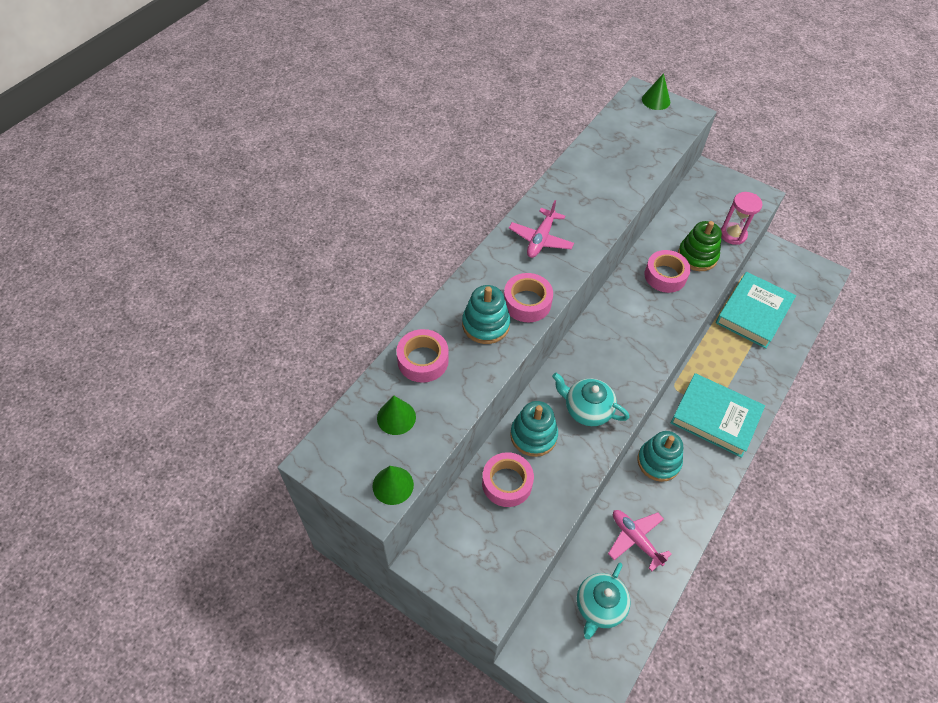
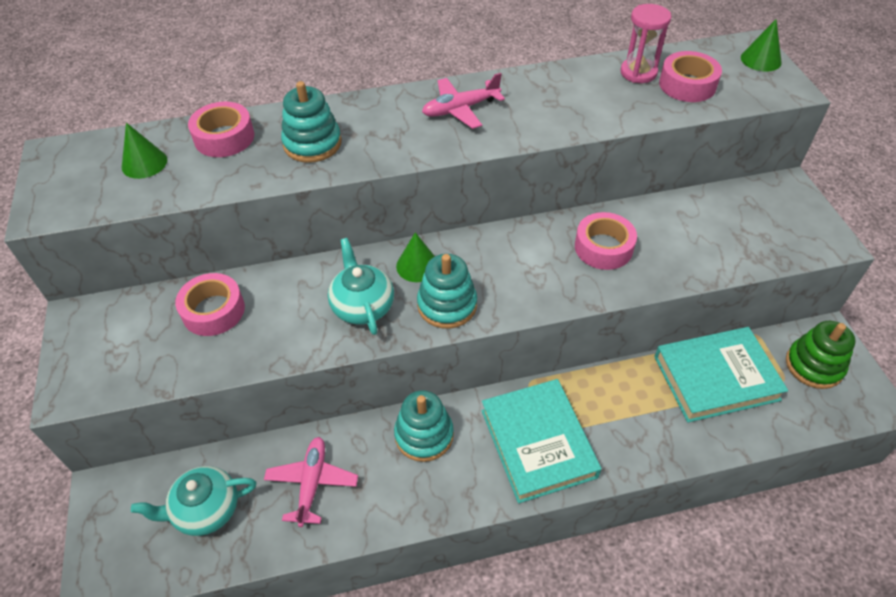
camera: 45 degrees right, 5 degrees down
green cone [372,466,414,505] -> green cone moved to [396,232,435,282]
pink tape [504,273,553,322] -> pink tape moved to [659,51,722,102]
turquoise stacking toy [510,401,558,457] -> turquoise stacking toy moved to [417,254,477,329]
green stacking toy [678,221,722,271] -> green stacking toy moved to [786,321,855,389]
pink hourglass [721,192,763,245] -> pink hourglass moved to [620,4,672,83]

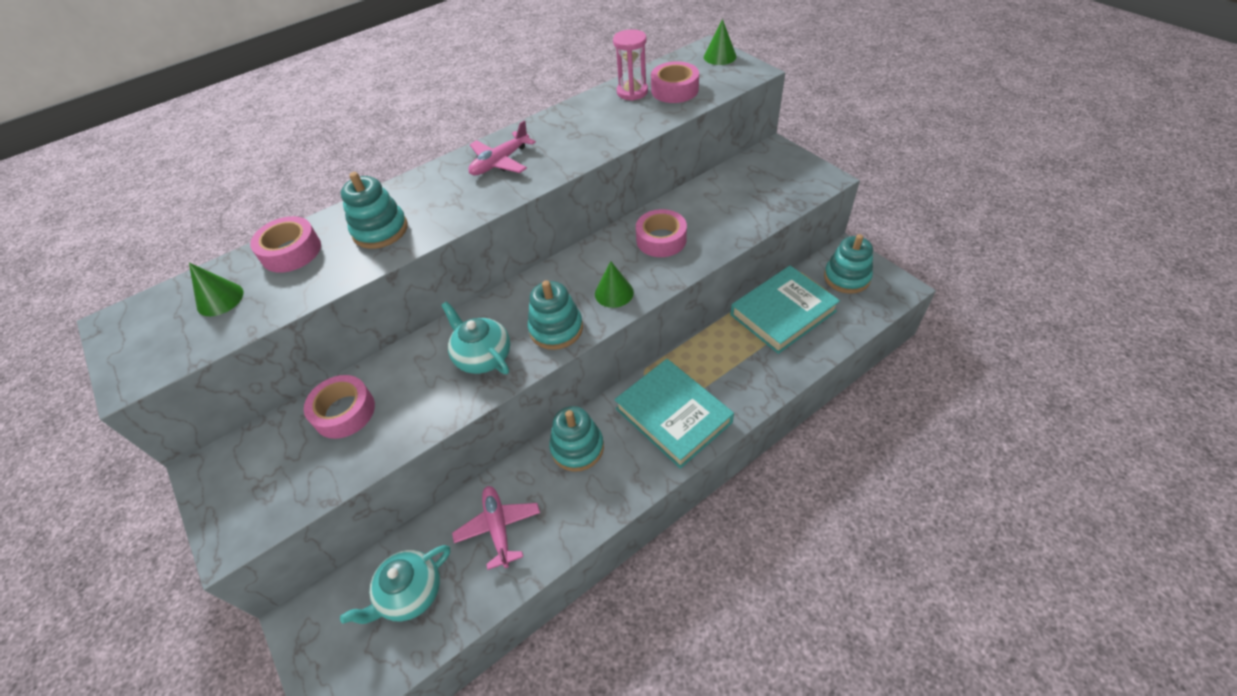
camera: 20 degrees left, 0 degrees up
green cone [396,232,435,282] -> green cone moved to [595,261,634,308]
green stacking toy [786,321,855,389] -> turquoise stacking toy [824,234,873,294]

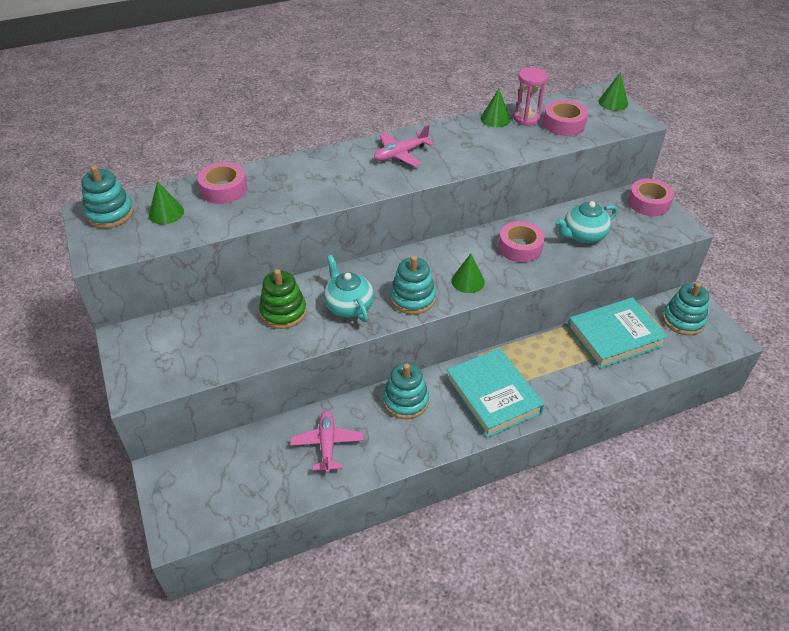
camera: 10 degrees right, 5 degrees down
pink tape [304,375,375,439] -> pink tape moved to [628,179,674,216]
turquoise teapot [340,545,450,624] -> turquoise teapot moved to [556,201,618,243]
turquoise stacking toy [341,172,408,249] -> turquoise stacking toy moved to [81,165,133,229]
none -> green stacking toy [259,269,307,329]
none -> green cone [480,89,511,127]

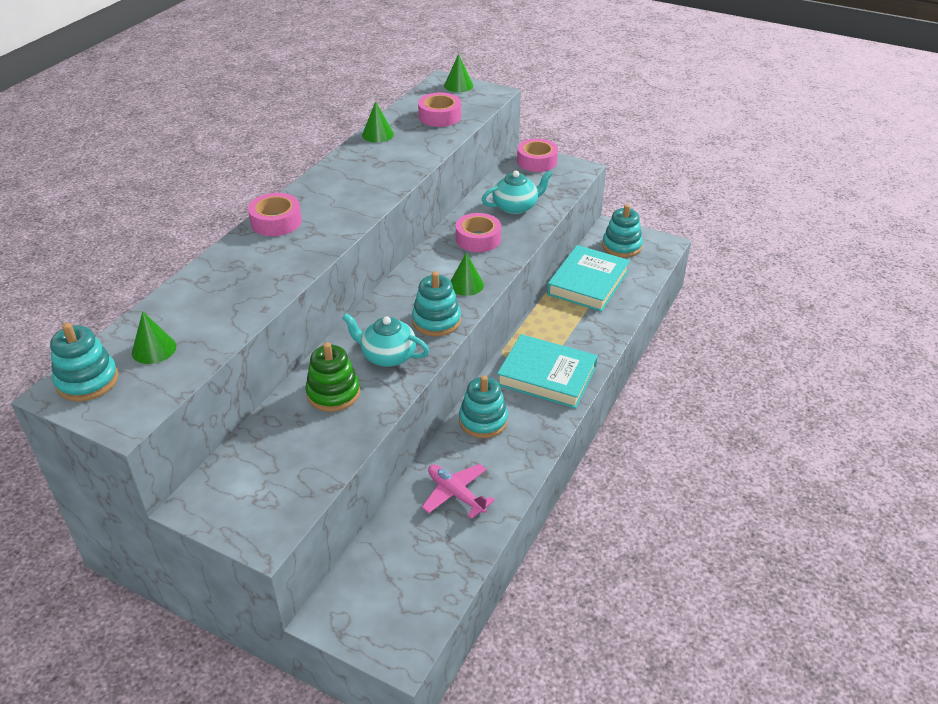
camera: 40 degrees left, 5 degrees down
pink tape [197,162,247,204] -> pink tape moved to [248,193,302,236]
pink plane [374,125,434,167] -> none
pink hourglass [513,67,548,126] -> none
turquoise teapot [556,201,618,243] -> turquoise teapot turned 135 degrees counterclockwise [482,170,553,214]

